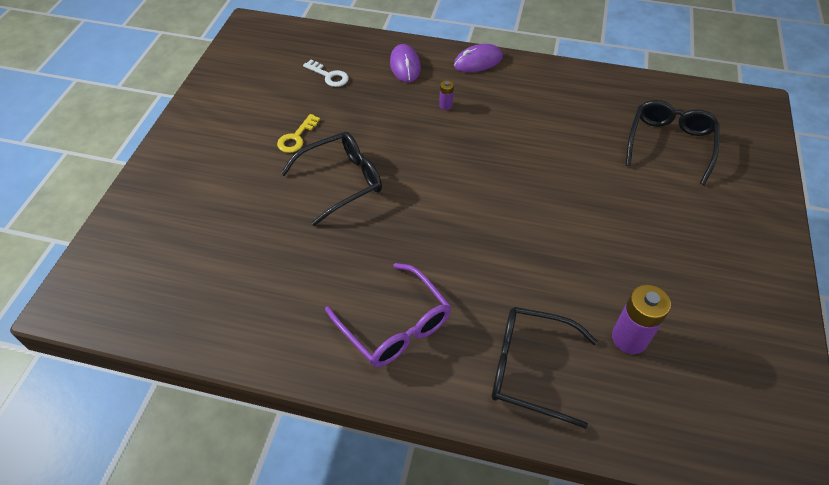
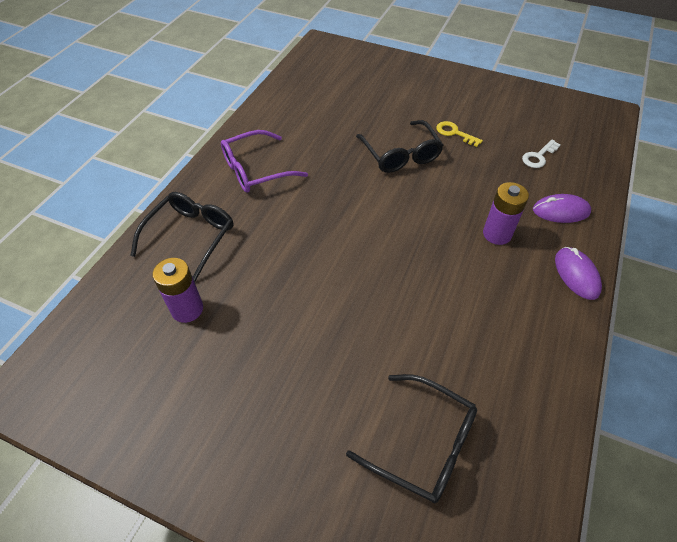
camera: 100 degrees right, 0 degrees up
purple battery [439,80,454,110] -> purple battery [483,182,529,245], size x2.06

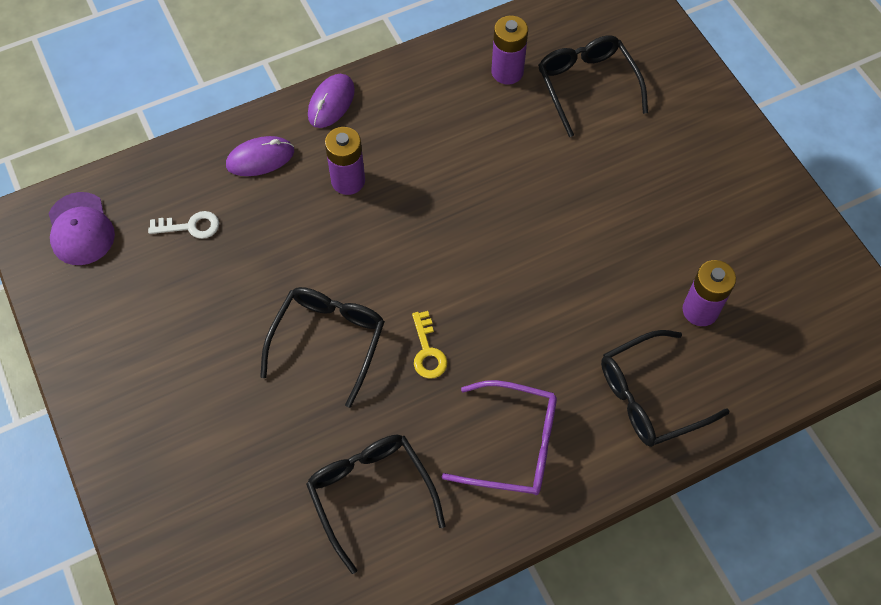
camera: 140 degrees left, 10 degrees up
yellow key [437,121,483,147] -> yellow key moved to [412,311,447,379]
purple mouse [533,194,591,223] -> purple mouse turned 60 degrees counterclockwise [226,136,294,176]
none -> purple cap [49,192,115,265]
none -> black glasses [306,435,446,574]
none -> purple battery [491,16,528,84]

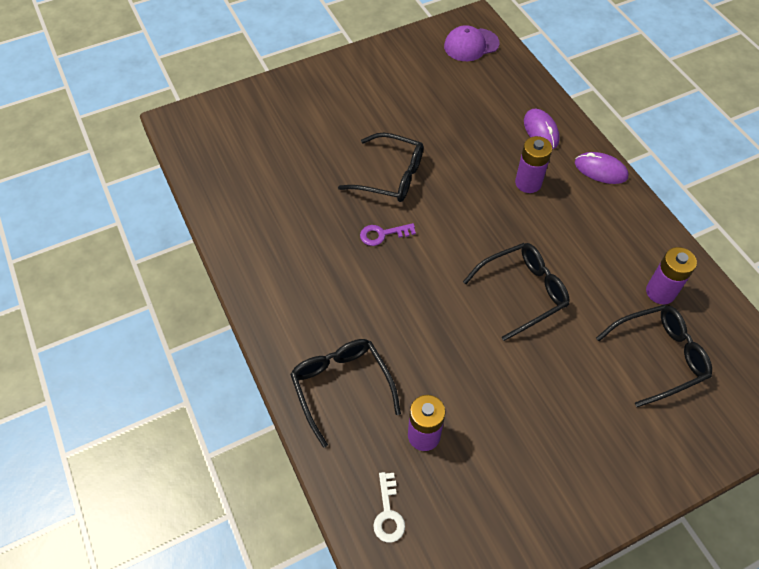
camera: 90 degrees right, 5 degrees down
white key [148,211,219,239] -> white key moved to [373,472,405,543]
black glasses [306,435,446,574] -> black glasses moved to [463,243,570,341]
yellow key [412,311,447,379] -> purple key [360,223,416,246]
purple glasses [442,380,557,495] -> none

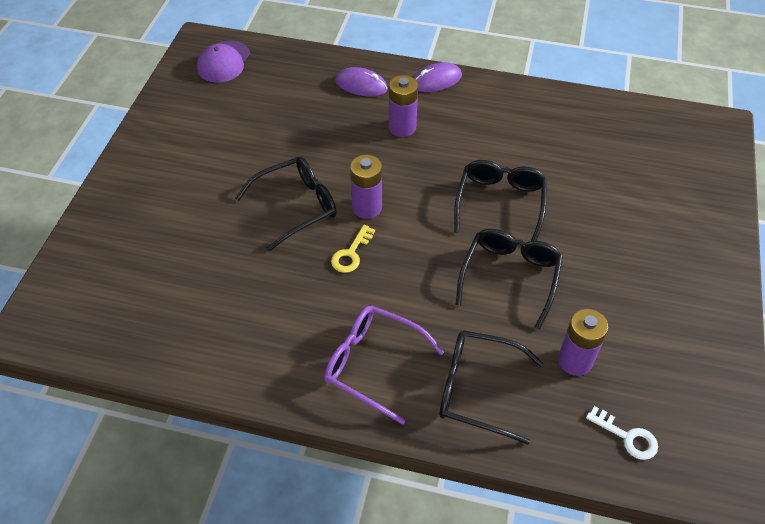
camera: 50 degrees left, 5 degrees down
purple key [360,223,416,246] -> yellow key [331,225,375,273]
black glasses [596,305,712,407] -> black glasses moved to [456,229,563,330]
purple battery [646,247,697,304] -> purple battery moved to [350,155,382,219]
none -> purple glasses [324,306,444,425]

